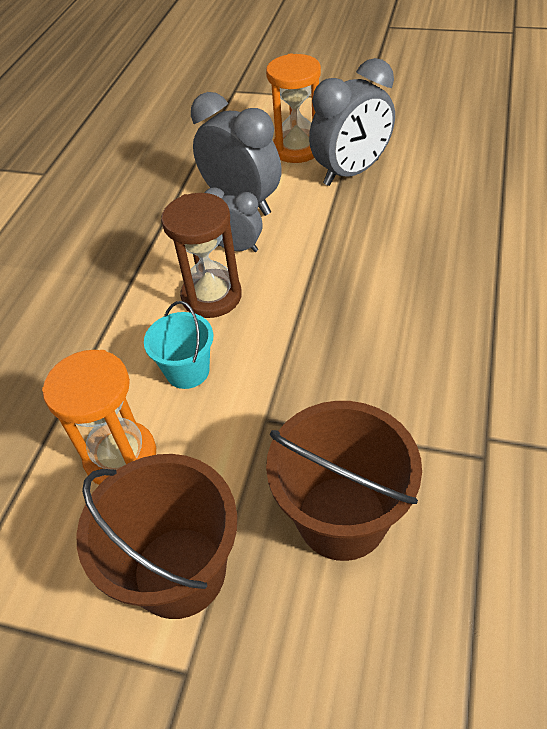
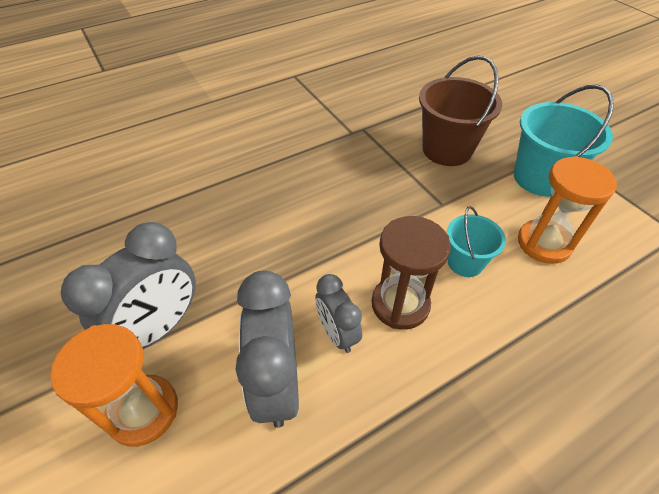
camera: 140 degrees left, 0 degrees up
brown bucket [77,454,237,619] -> turquoise bucket [514,85,614,197]
grey clock [309,58,395,186] -> grey clock turned 120 degrees clockwise [61,222,196,349]

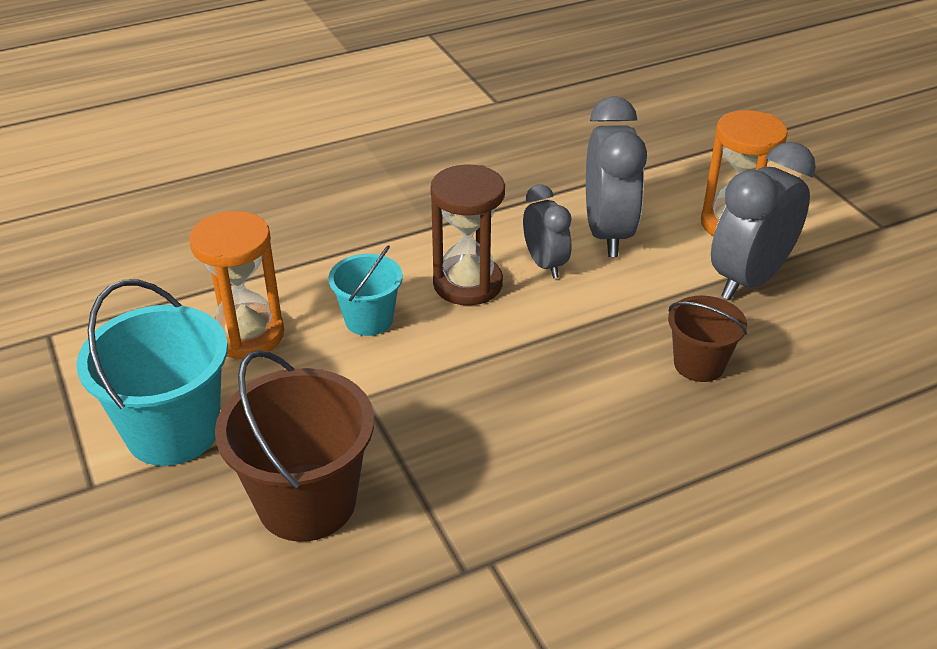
camera: 175 degrees left, 10 degrees down
none -> brown bucket [668,296,747,382]

